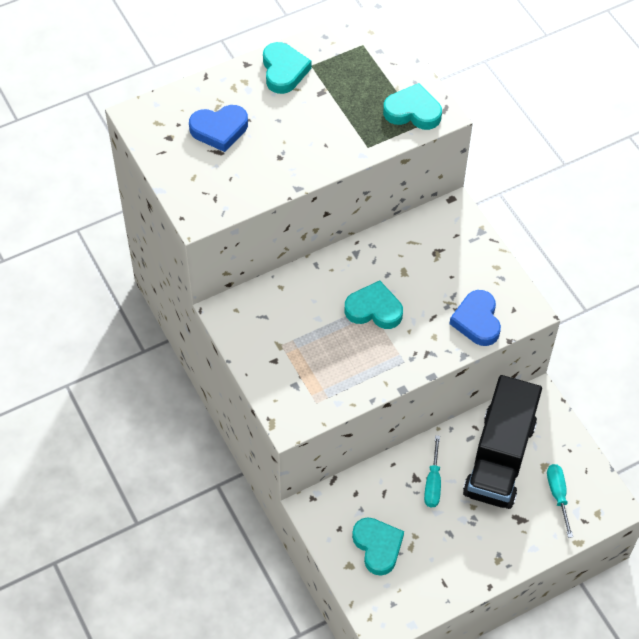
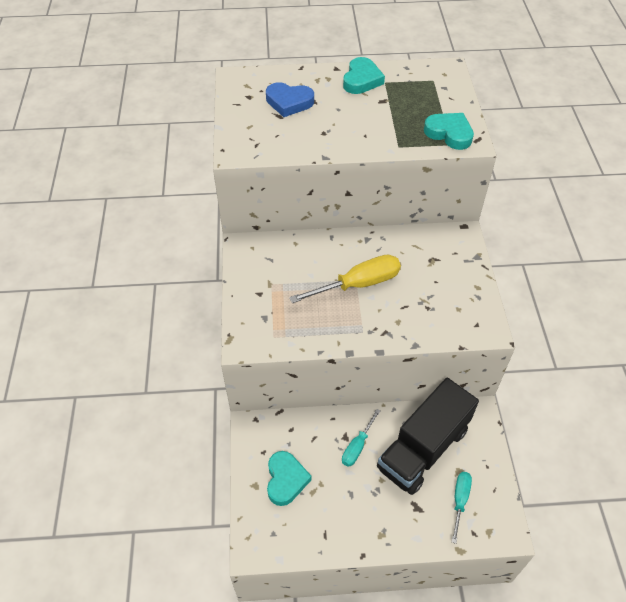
camera: 25 degrees right, 5 degrees down
turquoise heart [345,280,403,329] -> yellow screwdriver [289,254,401,303]
blue heart [449,290,501,346] -> none

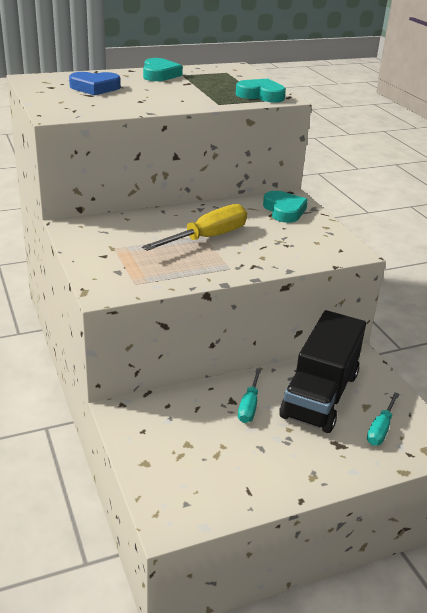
camera: 20 degrees left, 20 degrees down
turquoise heart [267,451,312,506] -> turquoise heart moved to [263,191,308,223]
turquoise screwdriver [452,472,472,544] -> turquoise screwdriver turned 150 degrees counterclockwise [367,392,399,446]

